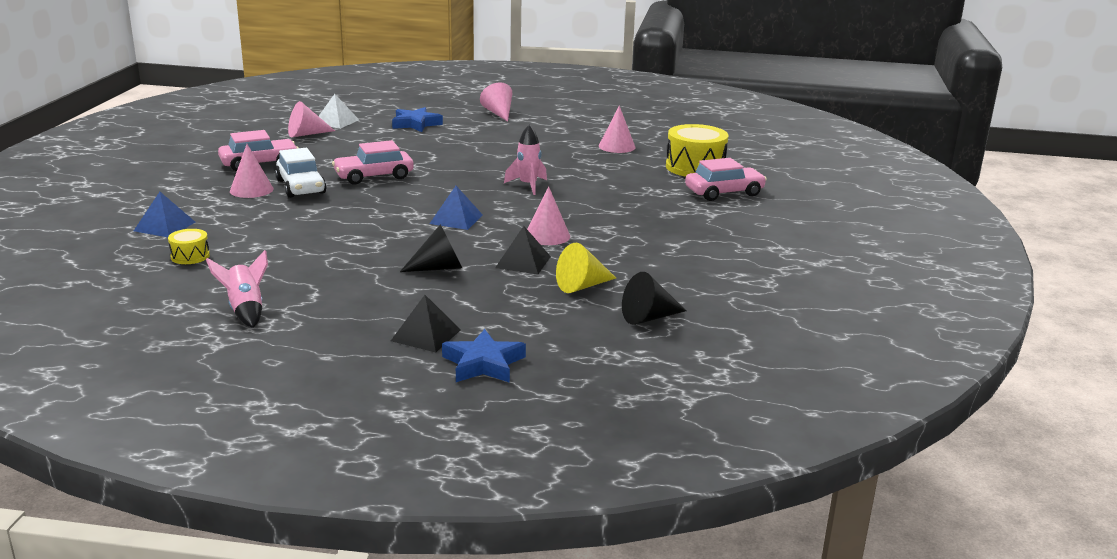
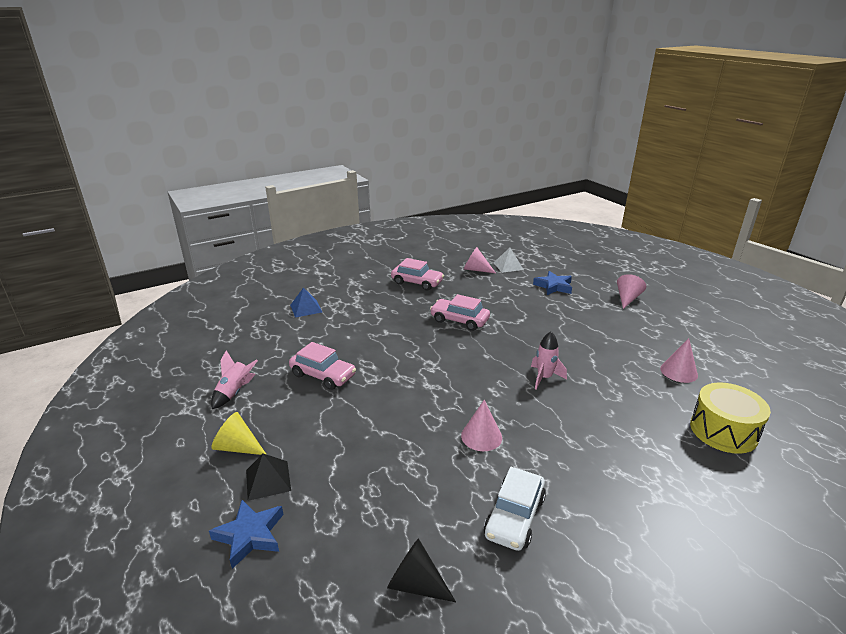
camera: 50 degrees right, 5 degrees up
yellow drum [168,229,210,264] -> none
pink cone [230,144,273,198] -> none
white car [275,148,327,198] -> white car moved to [484,467,546,551]
black cone [400,225,463,272] -> none
blue pyramid [429,186,483,230] -> none
black pyramid [495,226,551,274] -> none
yellow cone [556,243,616,293] -> yellow cone moved to [211,412,267,455]
pink car [685,158,767,201] -> pink car moved to [289,342,356,390]

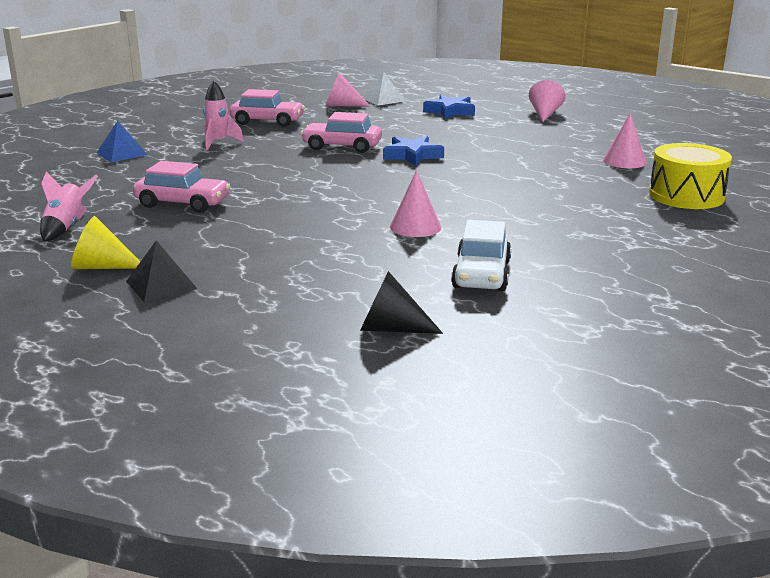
camera: 15 degrees left, 5 degrees down
blue star [209,500,284,569] -> blue star moved to [383,136,444,166]
pink rocket [531,332,567,390] -> pink rocket moved to [203,81,244,150]

